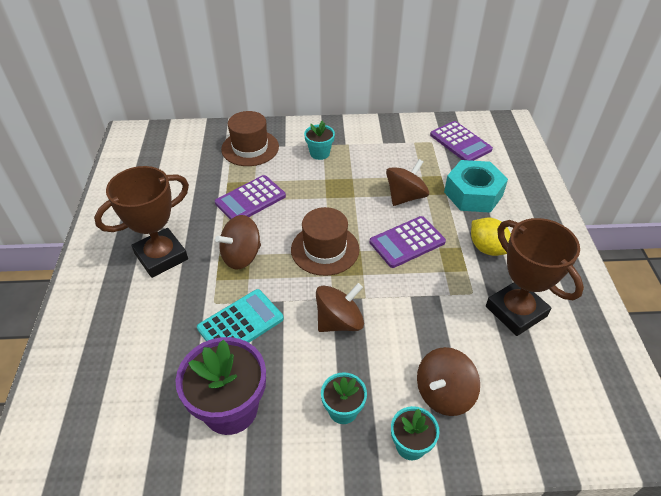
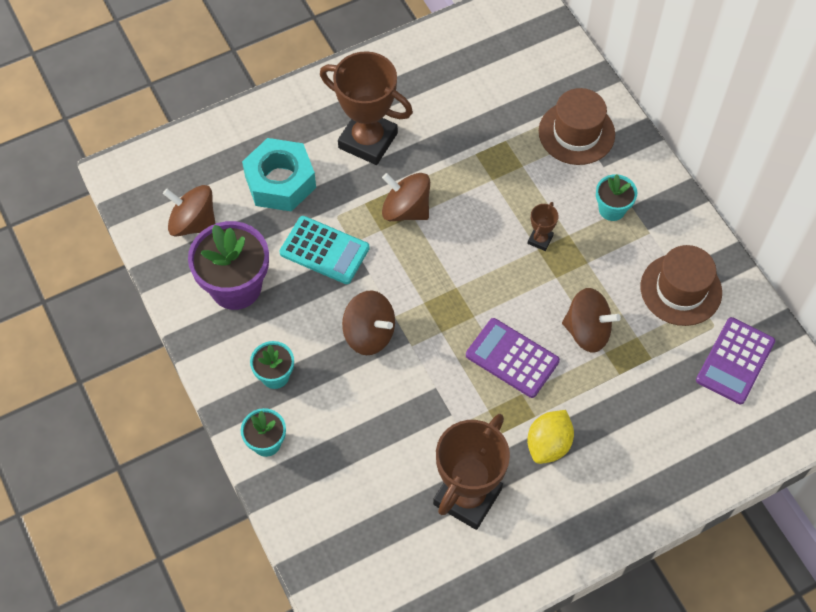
camera: 65 degrees right, 15 degrees up
purple calculator [215,175,286,219] -> none
brown hat [291,207,360,276] -> brown hat moved to [641,245,722,326]
brown spinning top [417,347,480,416] -> brown spinning top moved to [163,185,215,237]
turquoise nut [444,160,508,213] -> turquoise nut moved to [242,138,316,212]
none -> brown trophy [527,202,559,251]

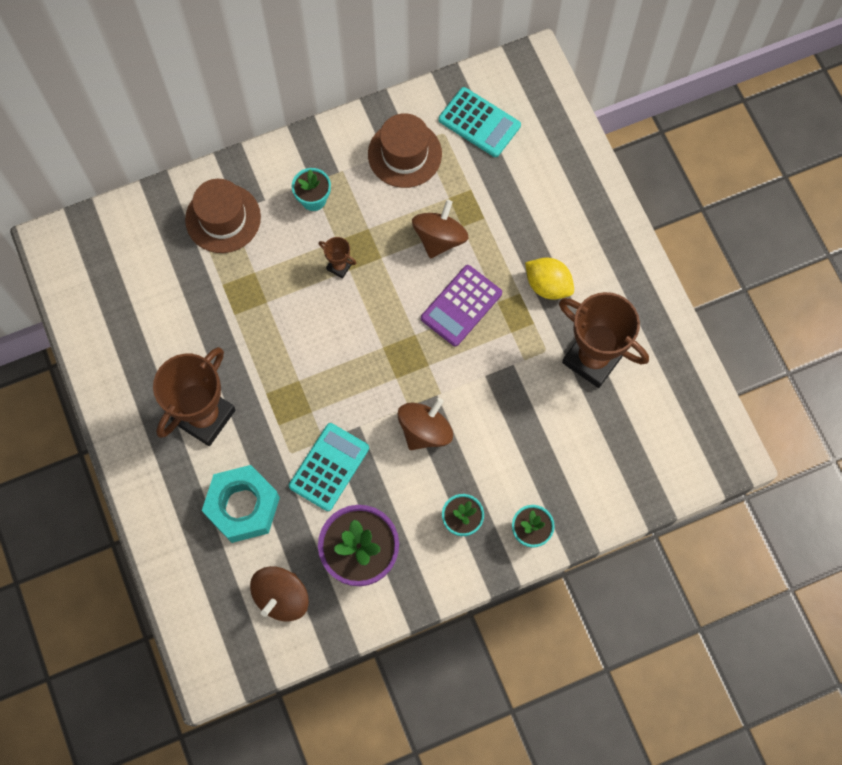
camera: 85 degrees left, 10 degrees up
brown spinning top [382,173,430,221] -> none
purple calculator [696,317,775,405] -> turquoise calculator [438,87,521,157]

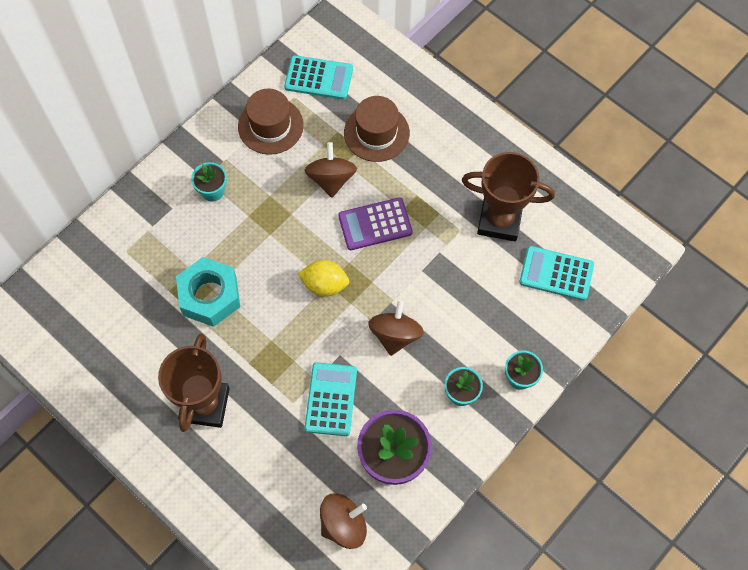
camera: 25 degrees left, 5 degrees down
brown hat [185,179,261,253] -> brown hat moved to [344,96,410,162]
turquoise nut [202,465,280,543] -> turquoise nut moved to [176,257,240,327]
brown spinning top [250,566,309,622] -> brown spinning top turned 120 degrees counterclockwise [320,493,367,549]
brown trophy [319,237,356,279] -> none
purple calculator [421,265,502,346] -> purple calculator turned 60 degrees clockwise [338,197,413,250]
yellow lemon [525,258,574,300] -> yellow lemon moved to [298,260,349,296]
none -> turquoise calculator [519,246,594,301]

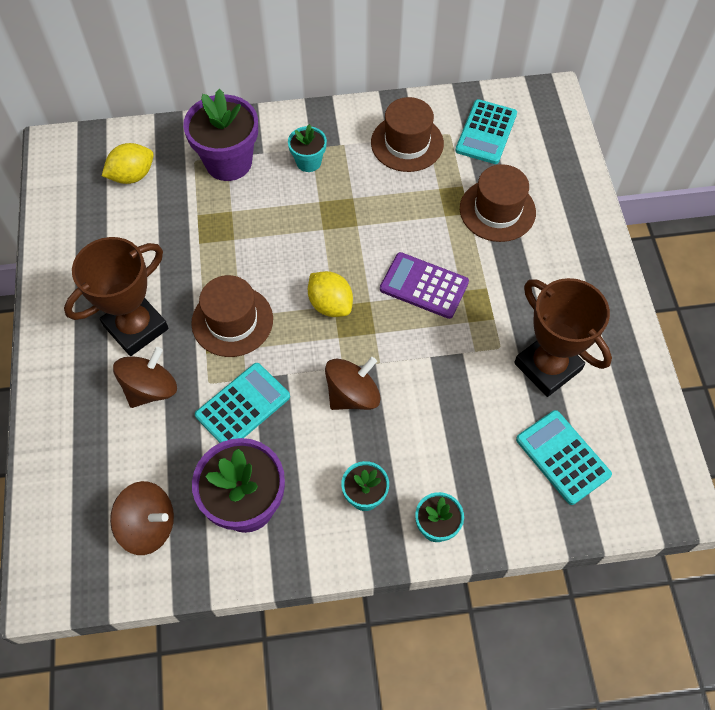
camera: 40 degrees right, 5 degrees down
turquoise nut [176,257,240,327] -> none
turquoise calculator [284,55,353,99] -> turquoise calculator turned 60 degrees clockwise [455,99,517,164]
brown spinning top [305,142,357,198] -> brown spinning top moved to [113,347,177,408]
none -> yellow lemon [102,143,154,184]
none -> purple flower pot [183,89,258,181]
none -> brown hat [191,275,273,357]

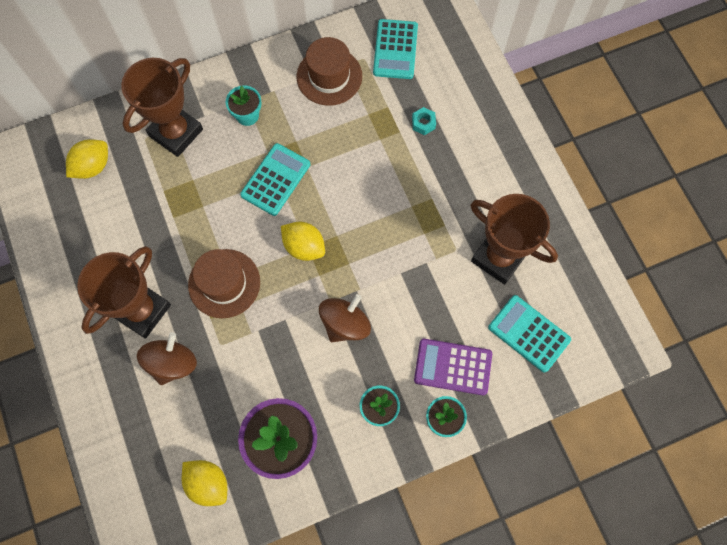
camera: 15 degrees left, 10 degrees up
brown spinning top [110,481,174,555] -> yellow lemon [182,460,227,506]
purple flower pot [183,89,258,181] -> brown trophy [121,58,203,157]
turquoise calculator [195,363,290,443] -> turquoise calculator moved to [240,143,310,216]
purple calculator [380,252,469,319] -> purple calculator moved to [414,339,492,395]
brown hat [460,164,536,242] -> turquoise nut [412,107,436,135]

